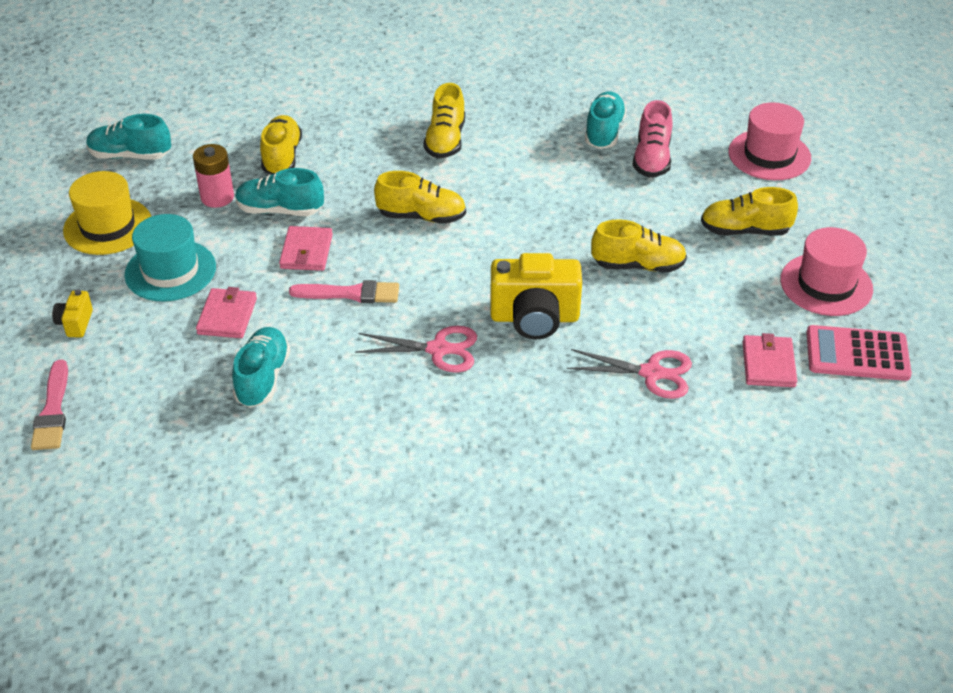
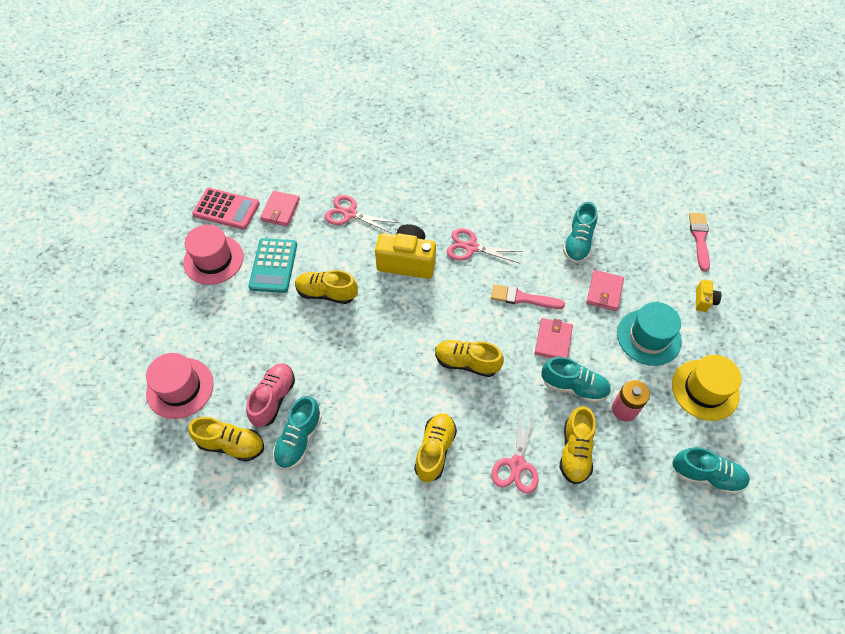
camera: 170 degrees left, 15 degrees up
yellow shoe [701,187,798,236] -> yellow shoe moved to [188,417,264,462]
none -> turquoise calculator [248,238,297,293]
none -> pink scissors [491,409,539,494]

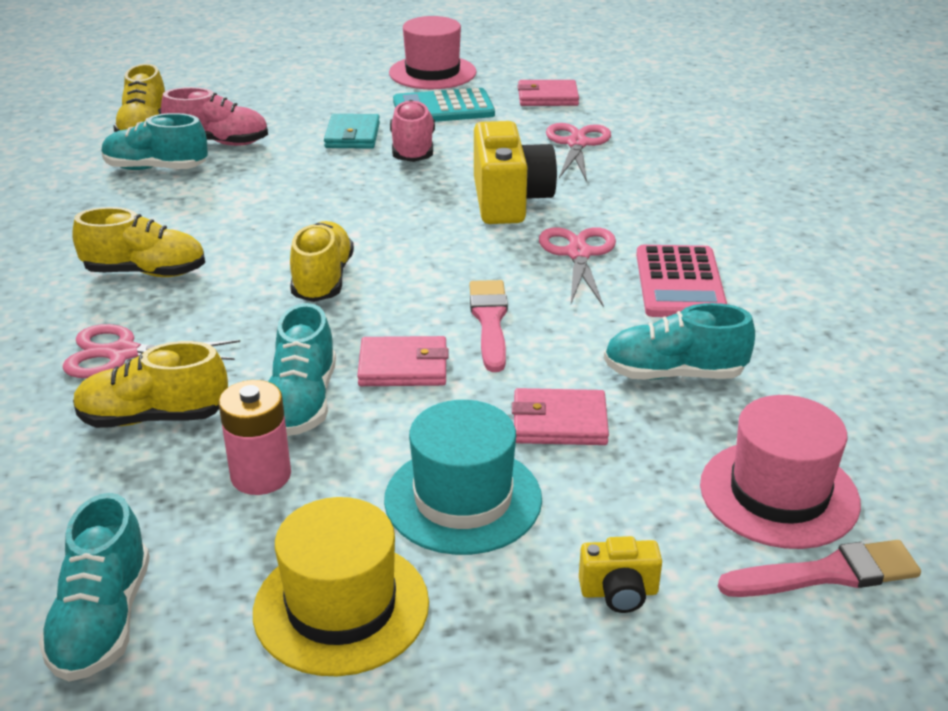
camera: 75 degrees right, 25 degrees down
pink hat [146,353,214,419] -> pink hat moved to [700,395,861,549]
pink calculator [192,188,260,230] -> pink calculator moved to [636,245,727,317]
yellow shoe [295,270,358,304] -> pink shoe [390,100,435,162]
none -> turquoise wallet [324,114,380,149]

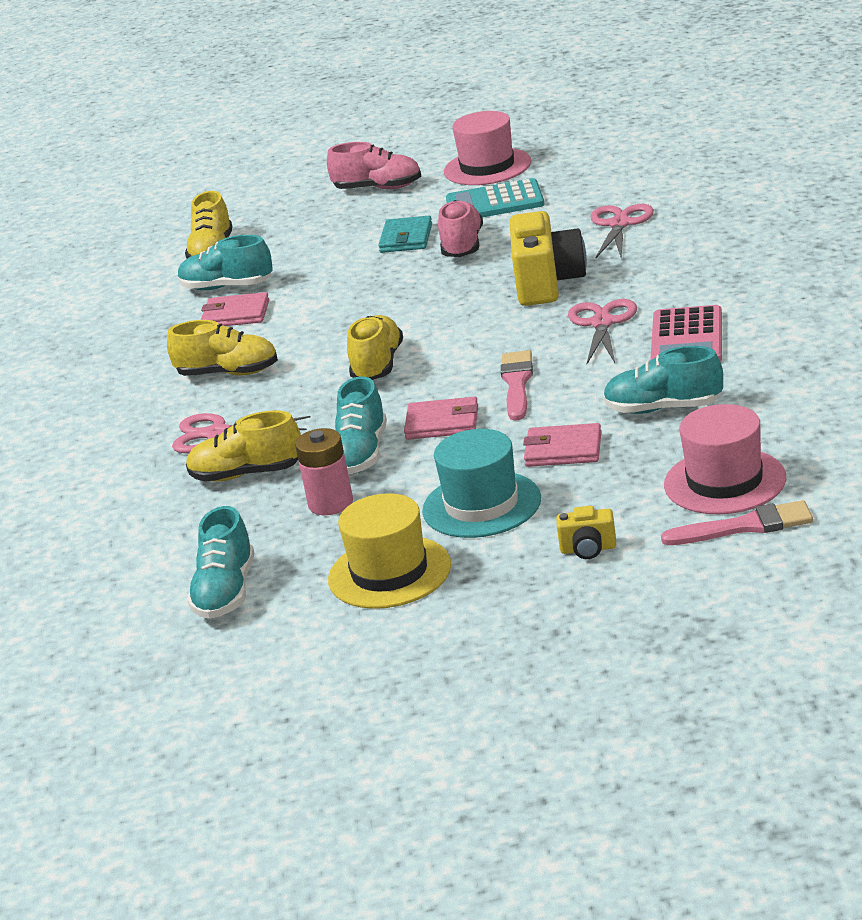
camera: 10 degrees right, 5 degrees down
pink shoe [161,87,268,146] -> pink shoe moved to [327,142,421,189]
pink wallet [518,80,579,106] -> pink wallet moved to [201,292,269,326]

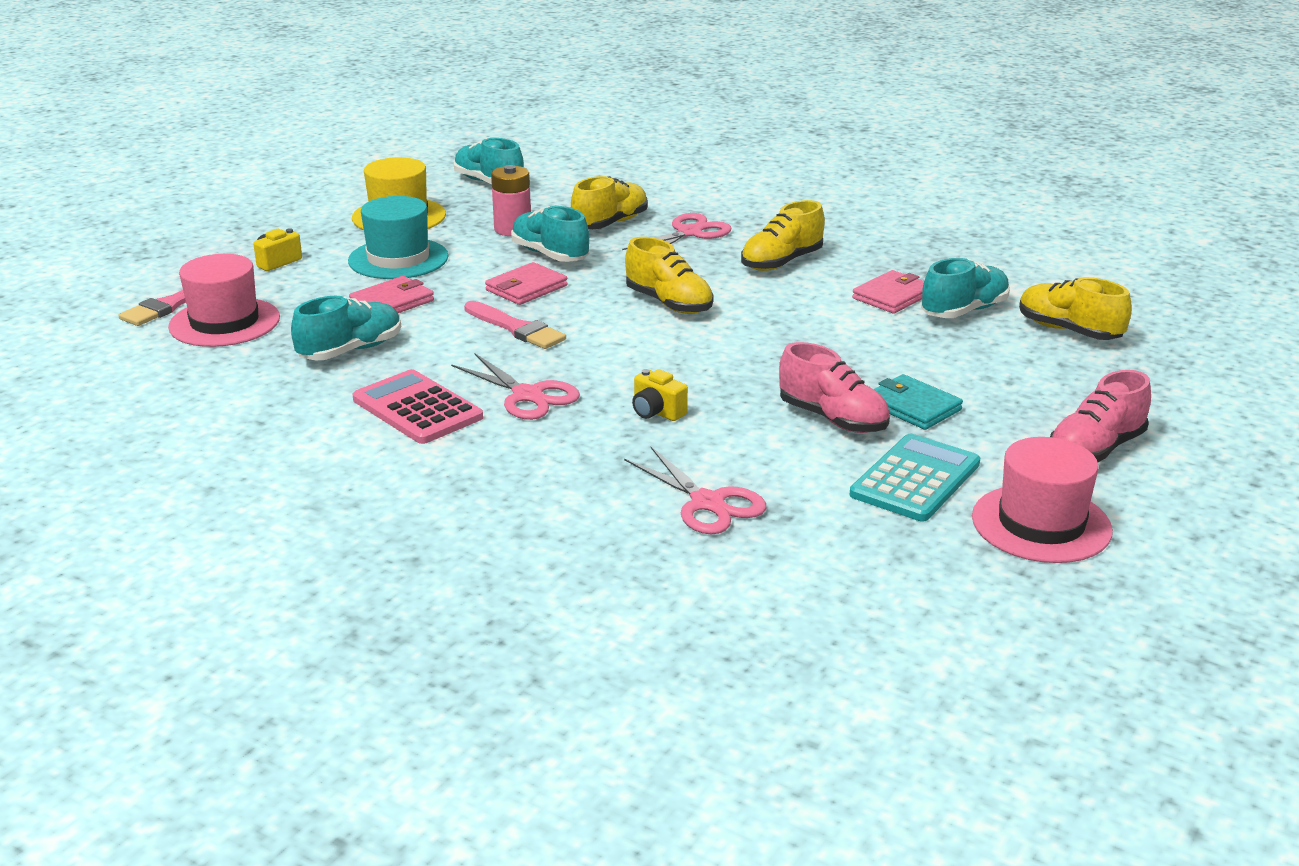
camera: 125 degrees right, 0 degrees up
yellow camera [510,211,587,306] -> yellow camera [632,369,688,421], size x0.47

